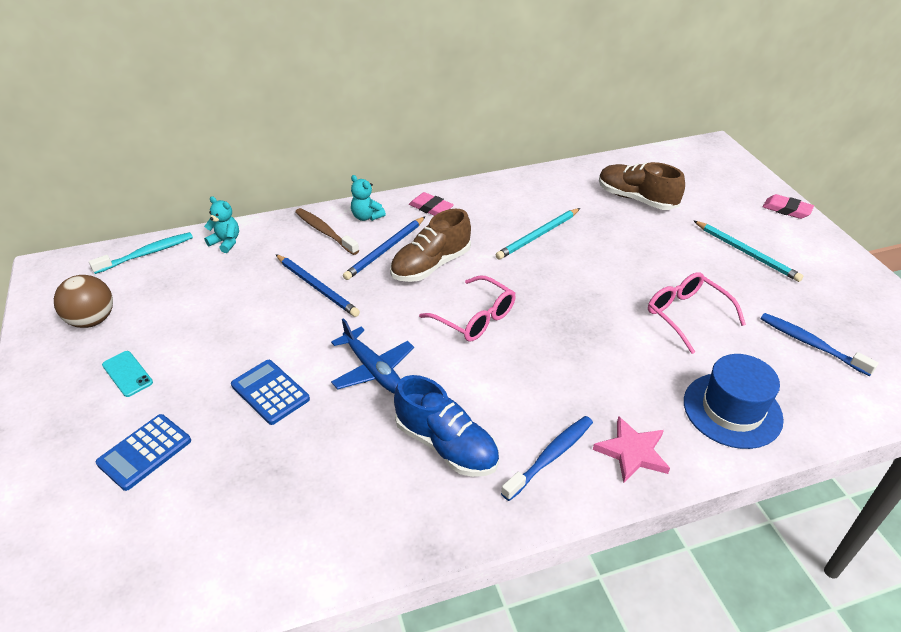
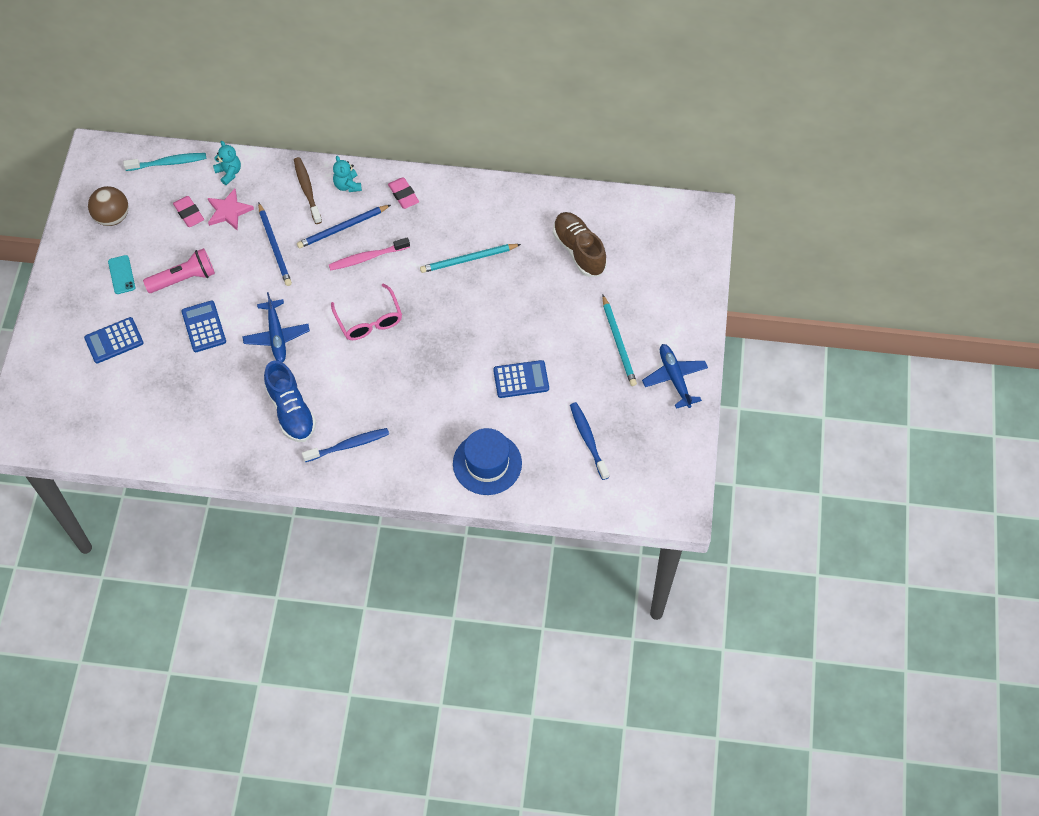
camera: 25 degrees right, 20 degrees up
brown shoe [390,209,471,282] -> pink toothbrush [329,237,410,271]
pink star [593,416,670,483] -> pink star moved to [208,189,254,231]
pink glasses [648,272,746,354] -> blue calculator [493,360,549,398]
pink eraser [763,194,814,219] -> pink eraser moved to [173,196,204,227]
none -> pink flashlight [143,248,215,293]
none -> blue plane [642,344,708,409]

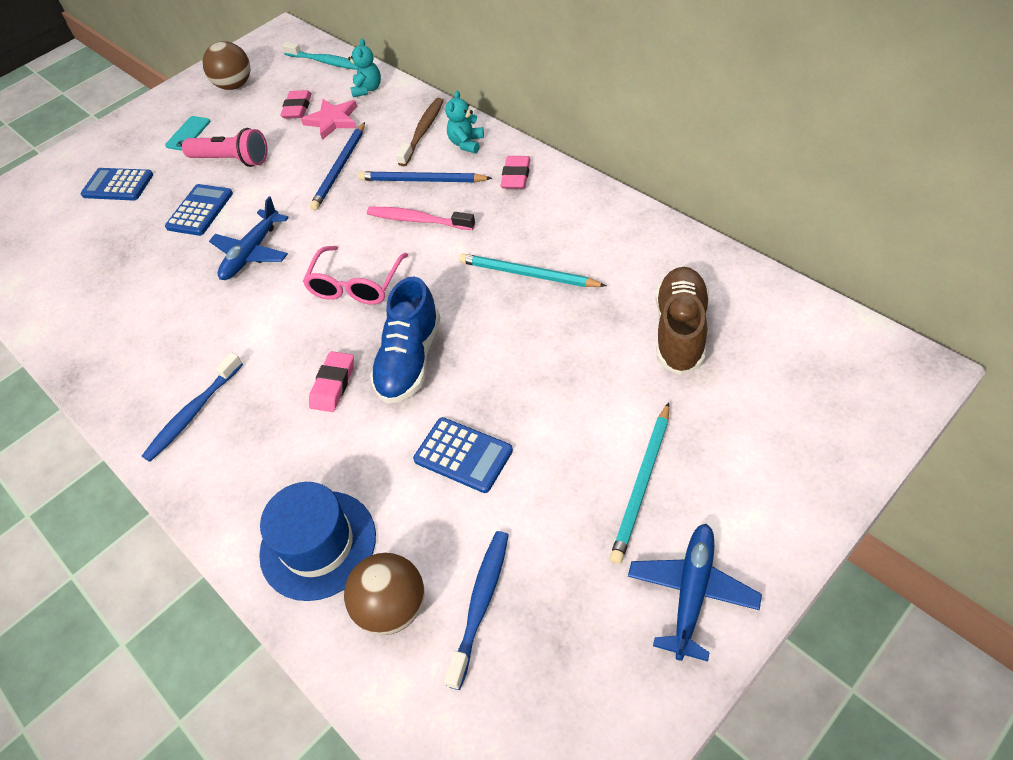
camera: 45 degrees right, 10 degrees down
blue shoe [264,360,316,442] -> blue shoe moved to [370,277,441,404]
blue toothbrush [302,428,389,462] -> blue toothbrush turned 105 degrees clockwise [142,352,243,462]
none -> pink eraser [309,351,354,412]
none -> brown ball [344,553,424,635]

